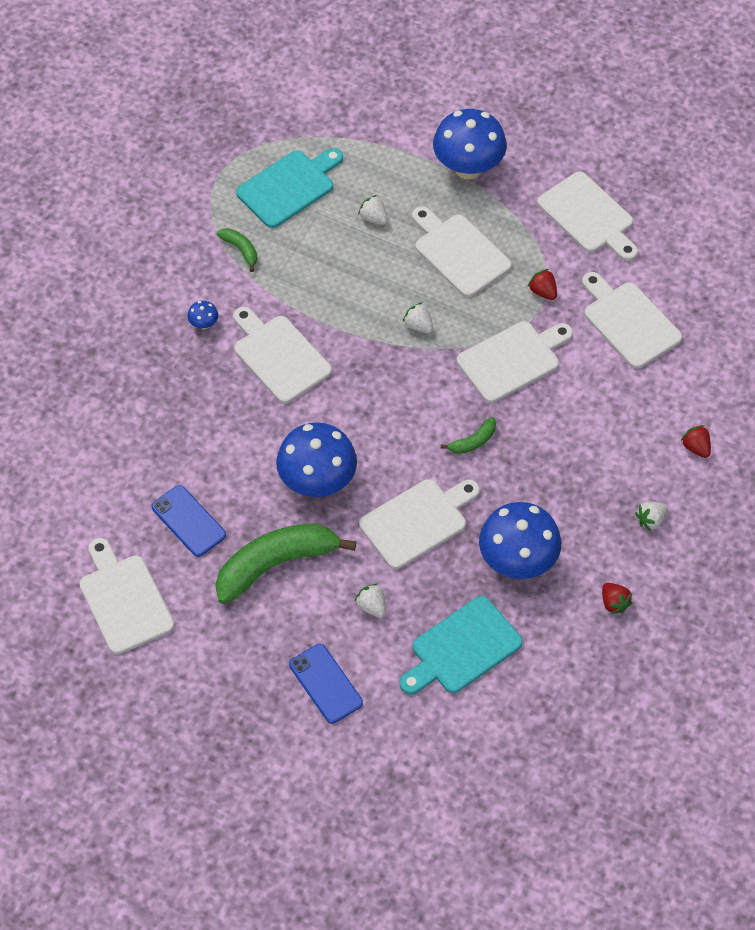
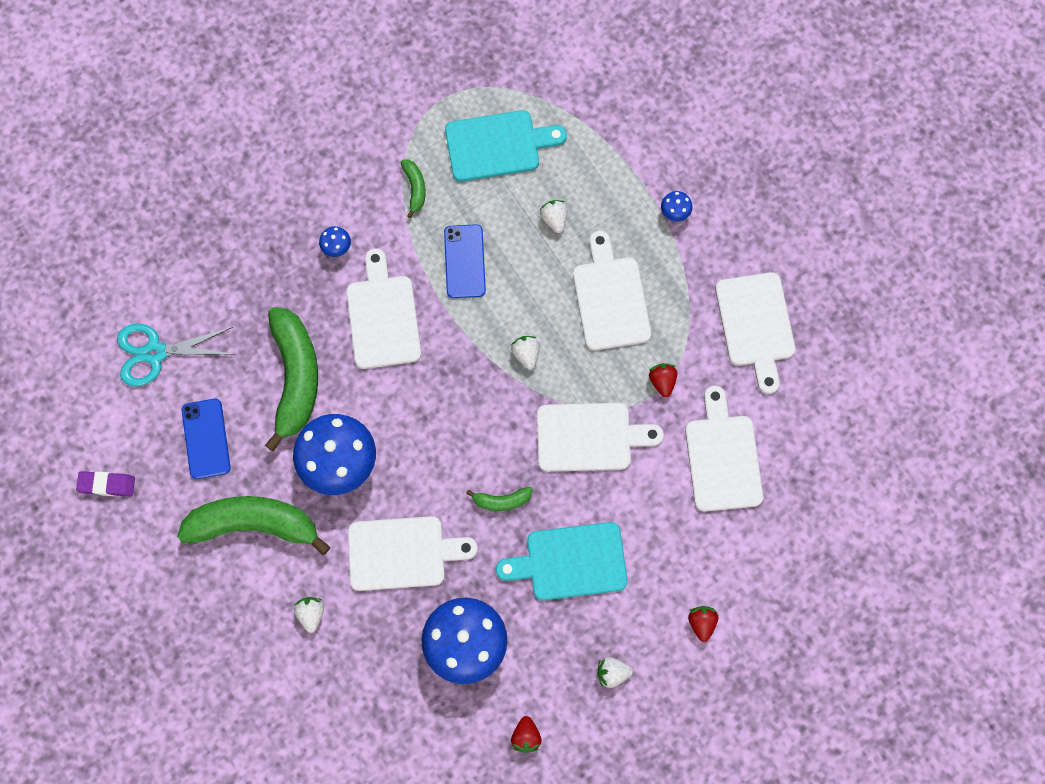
camera: 30 degrees right, 15 degrees up
white cutting board [79,538,174,655] -> purple eraser [76,471,135,496]
blue phone [289,644,363,724] -> blue phone moved to [444,224,486,298]
turquoise cutting board [400,596,523,695] -> turquoise cutting board moved to [496,522,628,600]
blue mushroom [433,109,507,179] -> blue mushroom [661,191,692,221], size x0.40
none -> turquoise scissors [117,324,236,387]
none -> green banana [265,307,318,451]

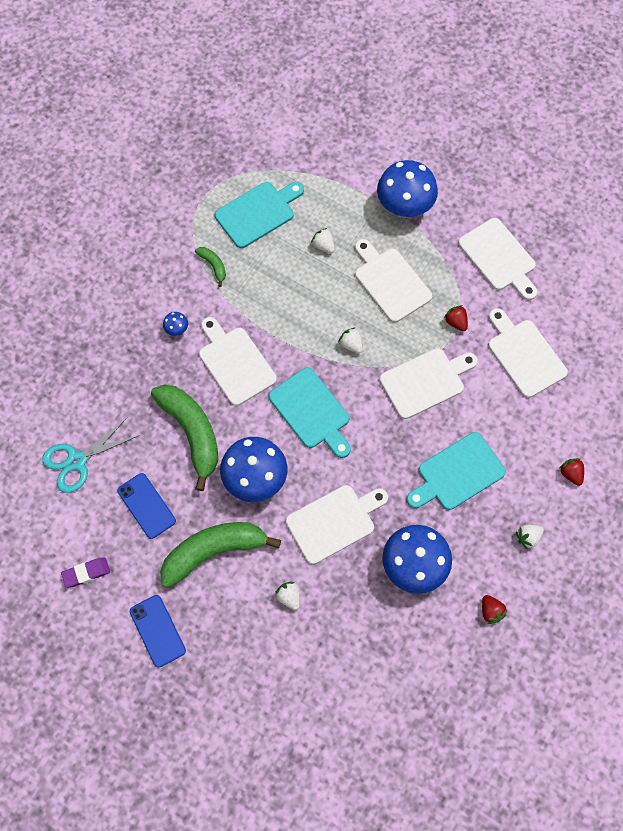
camera: 25 degrees left, 5 degrees down
blue phone [444,224,486,298] -> blue phone moved to [130,595,186,668]
green banana [466,487,533,511] -> none
blue mushroom [661,191,692,221] -> blue mushroom [377,160,438,217], size x2.47
none -> turquoise cutting board [269,368,351,458]

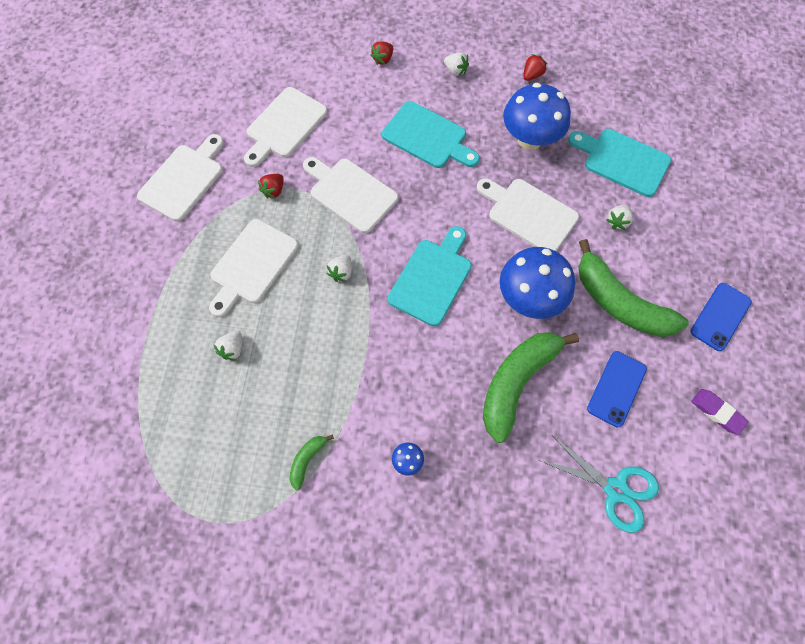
camera: 115 degrees left, 0 degrees up
white cutting board [199,317,277,406] -> none
turquoise cutting board [215,182,304,248] -> turquoise cutting board moved to [568,129,671,197]
blue mushroom [377,160,438,217] -> none

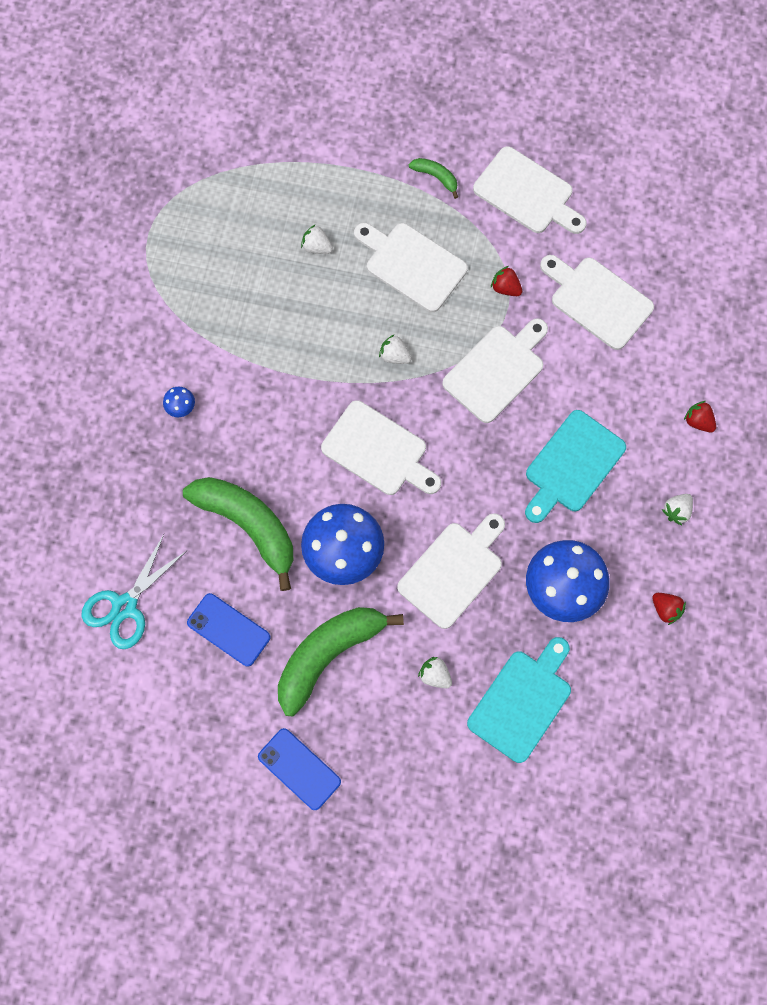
camera: 95 degrees right, 5 degrees up
green banana [289,434,334,491] -> green banana moved to [409,158,458,199]
turquoise cutting board [388,226,472,326] -> white cutting board [321,400,441,495]
purple eraser [691,389,748,435] -> none

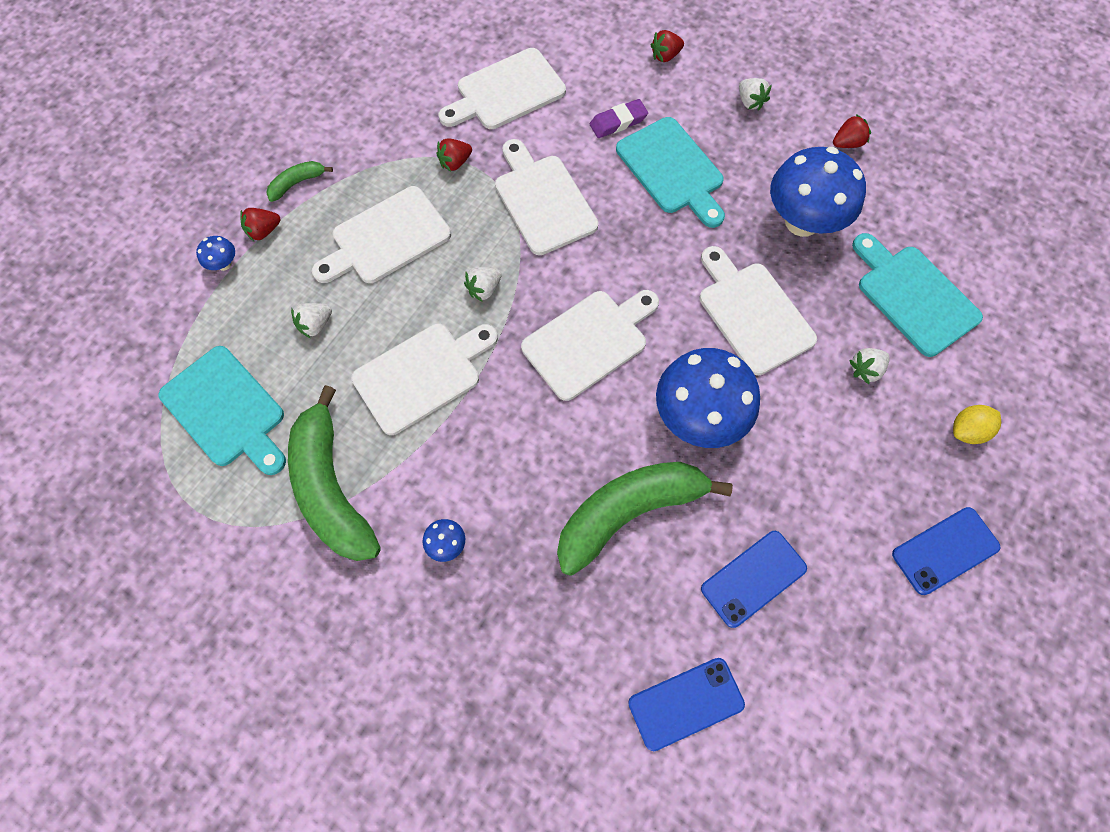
camera: 70 degrees left, 5 degrees down
turquoise scissors [82,534,188,649] -> blue phone [628,658,745,751]
green banana [278,607,404,716] -> green banana moved to [288,385,381,561]
white cutting board [473,146,586,234] -> white cutting board moved to [351,324,498,435]
none -> turquoise cutting board [159,346,286,475]
none -> blue mushroom [196,236,235,271]
none -> red strawberry [240,208,281,241]
none -> purple eraser [590,99,648,138]
none -> yellow lemon [953,405,1001,444]

